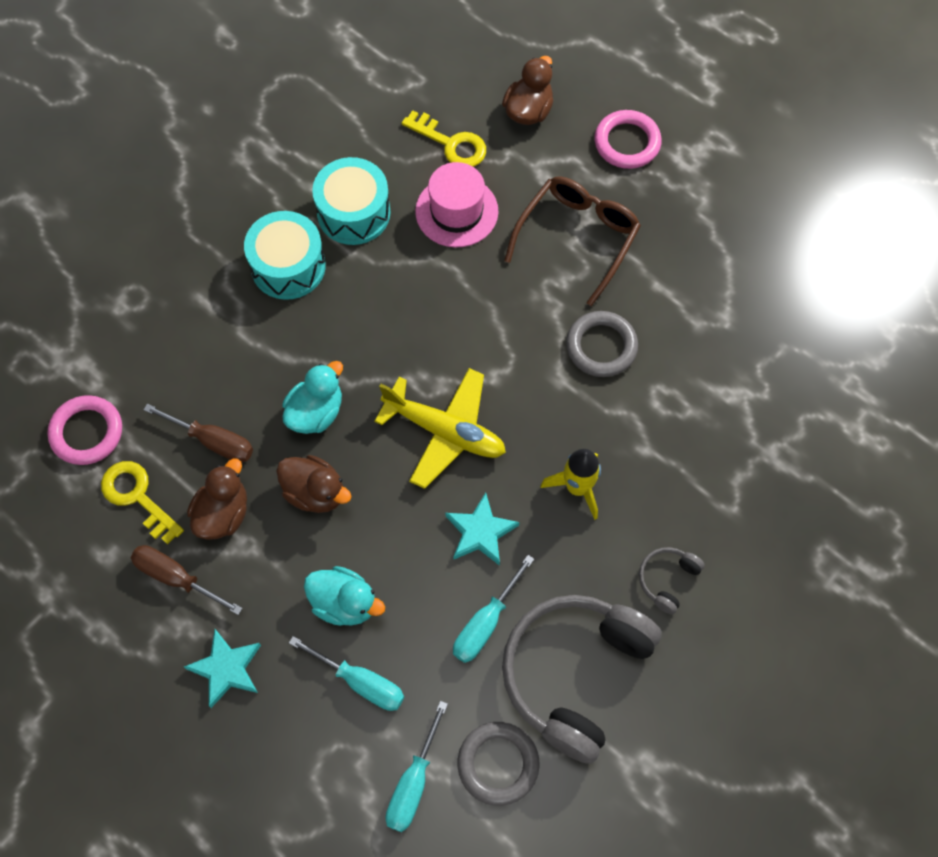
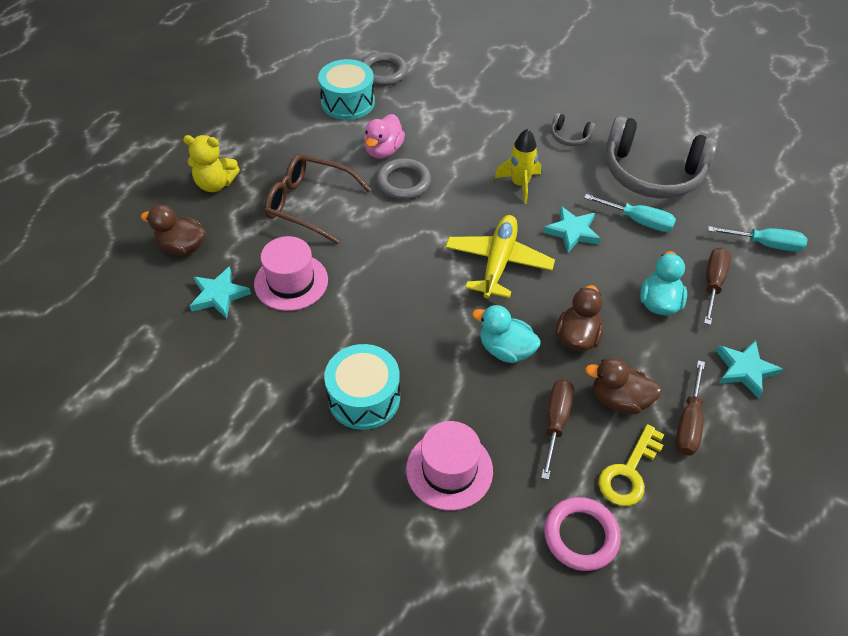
camera: 100 degrees left, 15 degrees down
turquoise screwdriver [289,636,404,711] -> brown screwdriver [704,248,731,325]
turquoise drum [312,157,390,245] -> turquoise drum moved to [318,59,375,120]
yellow key [402,110,486,167] -> turquoise star [190,266,251,319]
grey ring [458,722,539,806] -> grey ring moved to [362,52,408,86]
pink ring [594,110,662,169] -> yellow teddy bear [183,135,240,192]
none -> pink duck [364,114,405,159]
none -> pink hat [406,421,493,510]

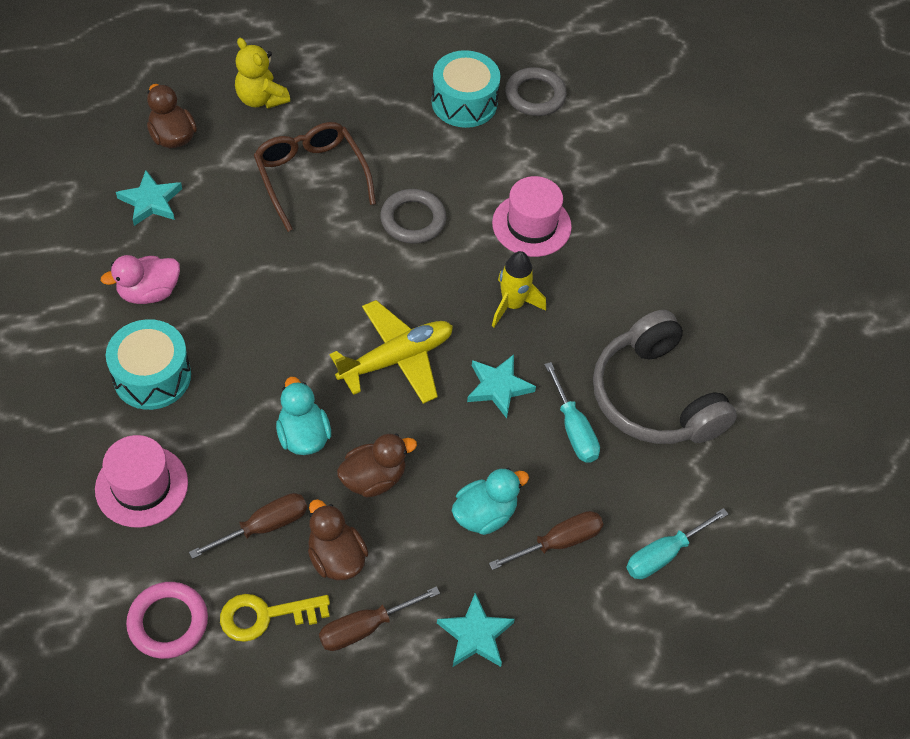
camera: 40 degrees right, 5 degrees up
pink hat [254,236,328,311] -> pink hat moved to [492,176,572,257]
pink duck [364,114,405,159] -> pink duck moved to [101,255,180,304]
grey headphones [551,113,596,146] -> none
turquoise screwdriver [708,226,808,252] -> turquoise screwdriver turned 90 degrees clockwise [626,508,728,579]

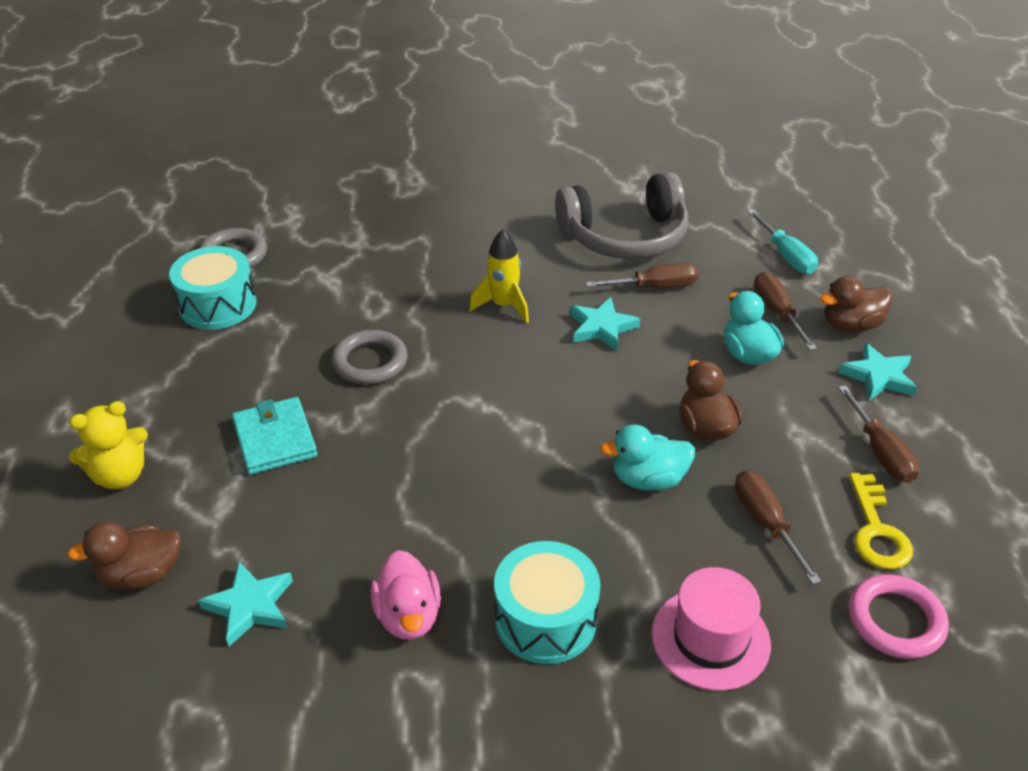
camera: 75 degrees left, 15 degrees down
brown glasses [254,122,376,232] -> turquoise wallet [232,397,317,475]
brown duck [308,499,368,580] -> brown duck moved to [820,276,893,332]
yellow plane [329,300,453,404] -> none
pink hat [492,176,572,257] -> none
turquoise screwdriver [544,362,600,463] -> brown screwdriver [586,263,698,288]

